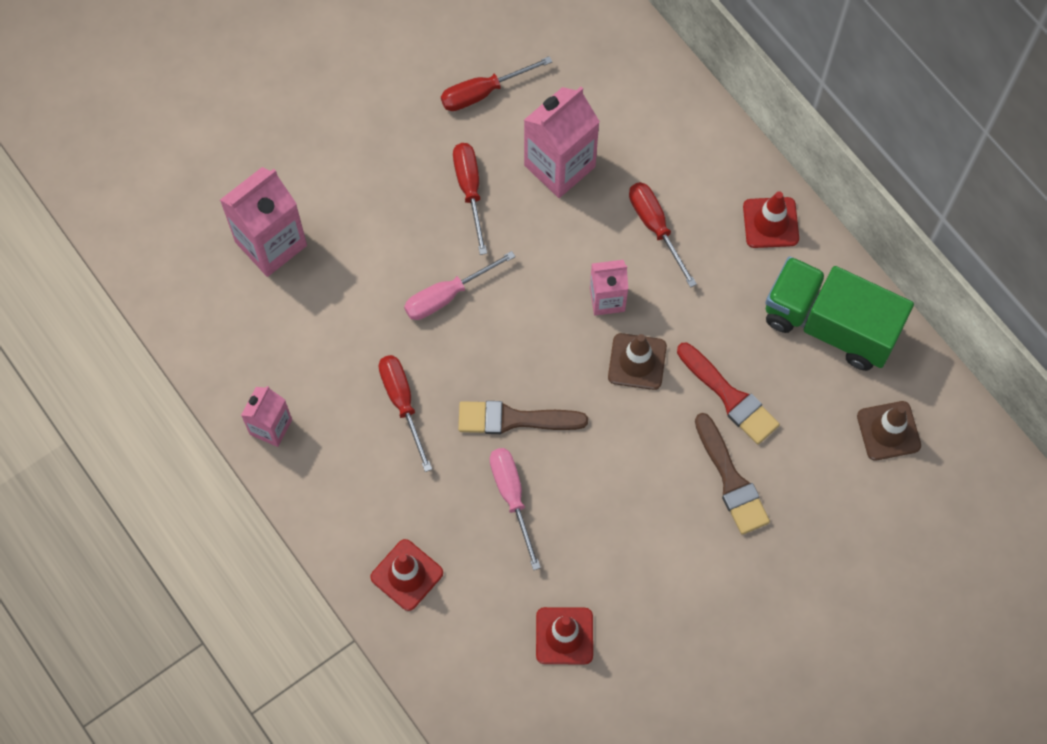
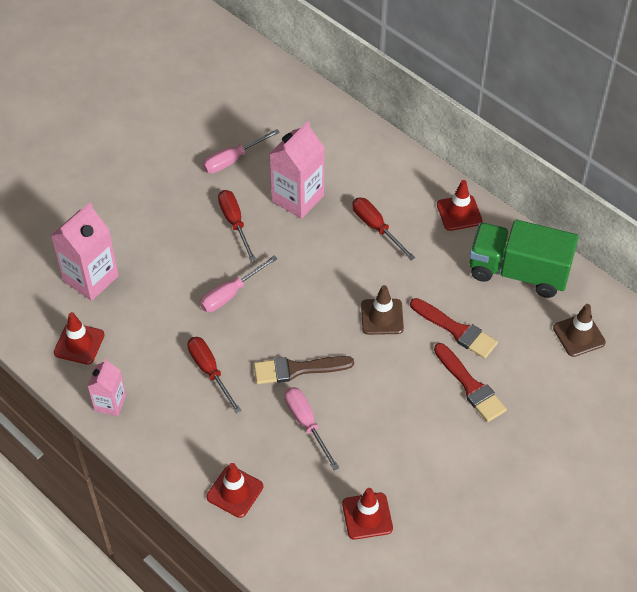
camera: 10 degrees left, 15 degrees down
red screwdriver [441,56,552,111] -> pink screwdriver [203,129,280,174]
pink carton [590,260,628,315] -> none
brown brush [695,413,770,535] -> red brush [434,343,507,422]
none -> red traffic cone [54,312,105,365]

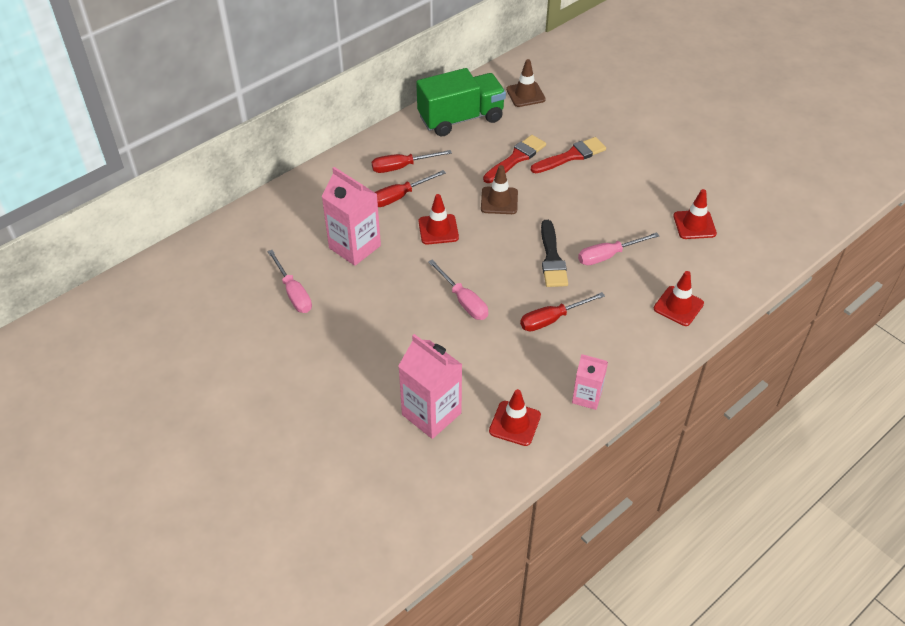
camera: 85 degrees left, 5 degrees down
red screwdriver [218,190,256,261] -> red screwdriver moved to [372,150,452,173]
brown brush [254,356,354,384] -> black brush [541,220,568,287]
red traffic cone [437,180,482,231] -> red traffic cone moved to [419,194,459,245]
green truck [469,220,579,298] -> green truck turned 135 degrees counterclockwise [416,68,506,137]

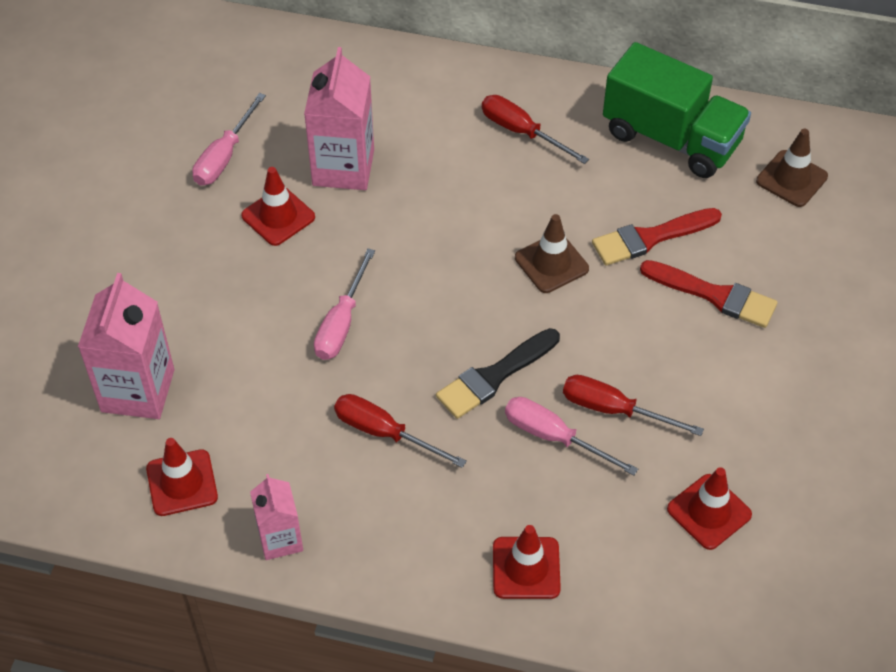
camera: 55 degrees right, 5 degrees up
red screwdriver [375,170,446,207] -> red screwdriver moved to [563,375,704,436]
red traffic cone [419,194,459,245] -> red traffic cone moved to [241,167,315,246]
red brush [483,135,546,183] -> red brush turned 150 degrees clockwise [592,208,722,266]

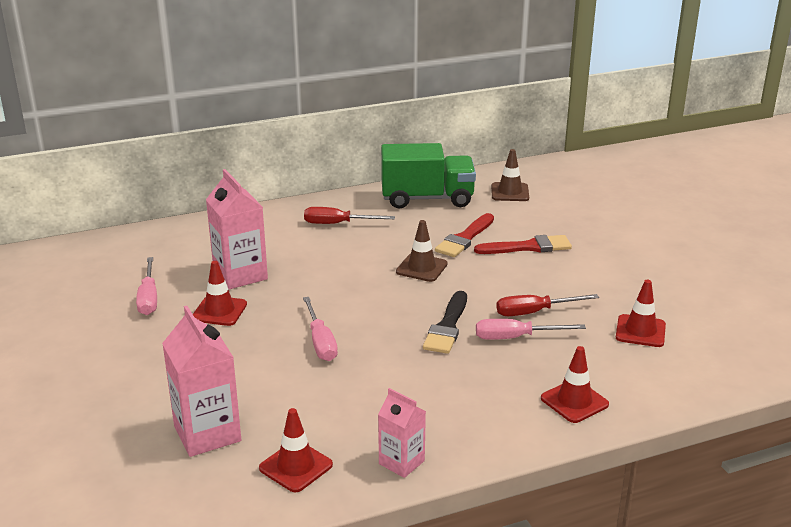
camera: 35 degrees left, 25 degrees down
red screwdriver [334,394,467,468] -> none

